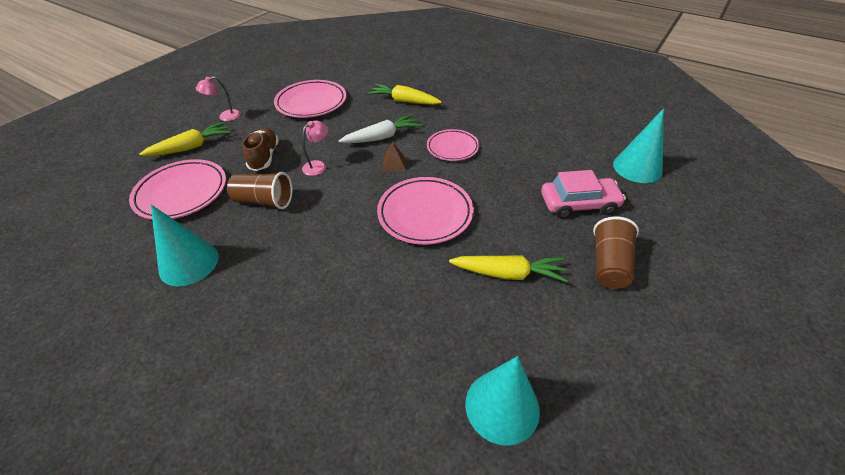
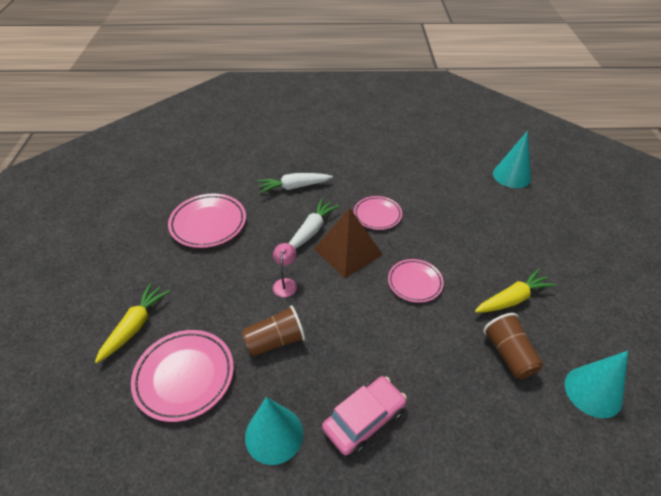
camera: 35 degrees left, 0 degrees up
pink lamp [196,76,241,121] -> none
brown shoe [242,128,279,171] -> none
yellow carrot [368,84,442,105] -> white carrot [257,173,333,194]
pink plate [377,177,474,245] -> pink plate [388,259,444,303], size x0.64
brown pyramid [383,141,406,172] -> brown pyramid [314,208,383,278], size x2.27
pink car [541,170,626,219] -> pink car moved to [322,376,407,456]
brown cup [593,216,639,289] -> brown cup moved to [483,313,543,379]

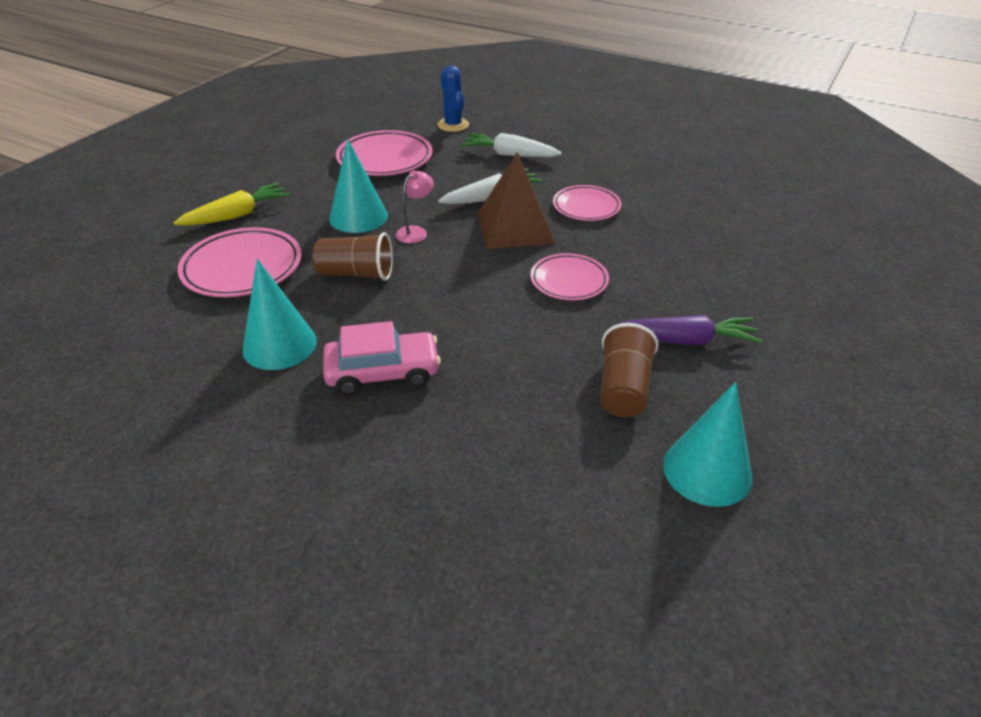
camera: 30 degrees right, 5 degrees down
yellow carrot [475,269,556,313] -> purple carrot [616,315,762,345]
turquoise cone [493,131,531,188] -> turquoise cone moved to [329,139,388,233]
none -> blue cactus [438,66,469,132]

